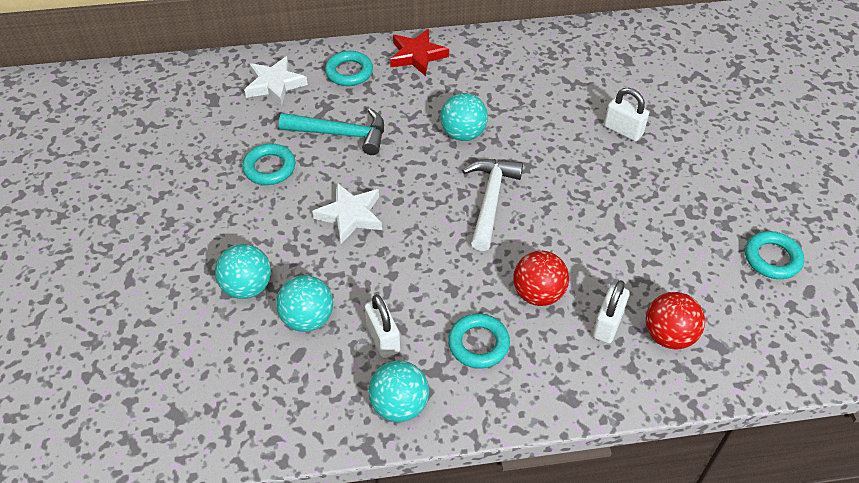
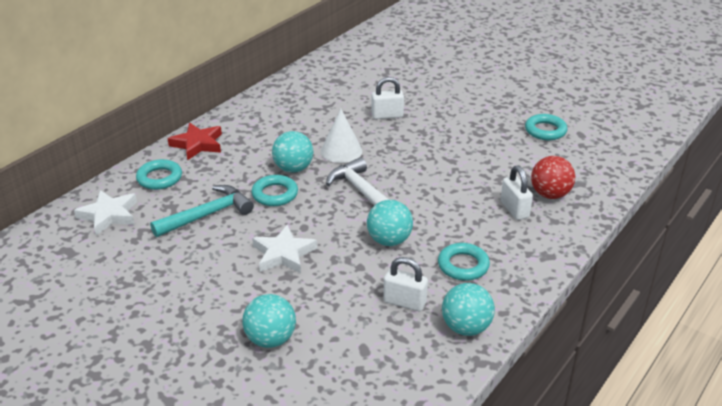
camera: 45 degrees left, 15 degrees down
turquoise ring [242,144,295,185] -> turquoise ring moved to [251,175,298,206]
turquoise ball [276,275,333,332] -> turquoise ball moved to [367,200,413,246]
red ball [513,251,569,306] -> none
none -> white cone [321,109,362,163]

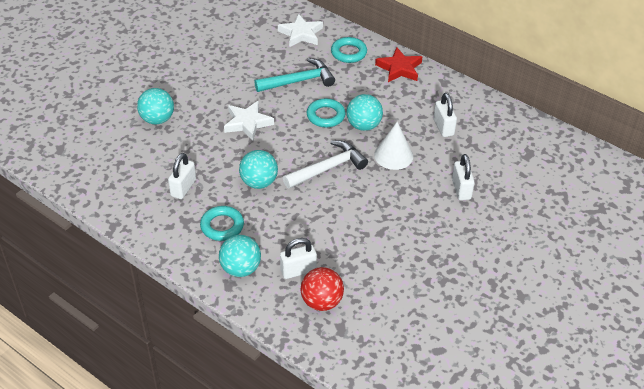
camera: 90 degrees right, 10 degrees up
turquoise hammer [150,185,254,237] -> turquoise hammer turned 75 degrees counterclockwise [254,58,335,92]
turquoise ball [442,283,495,336] -> turquoise ball moved to [219,235,261,277]
turquoise ring [525,114,567,140] -> none
none -> white padlock [434,93,457,137]

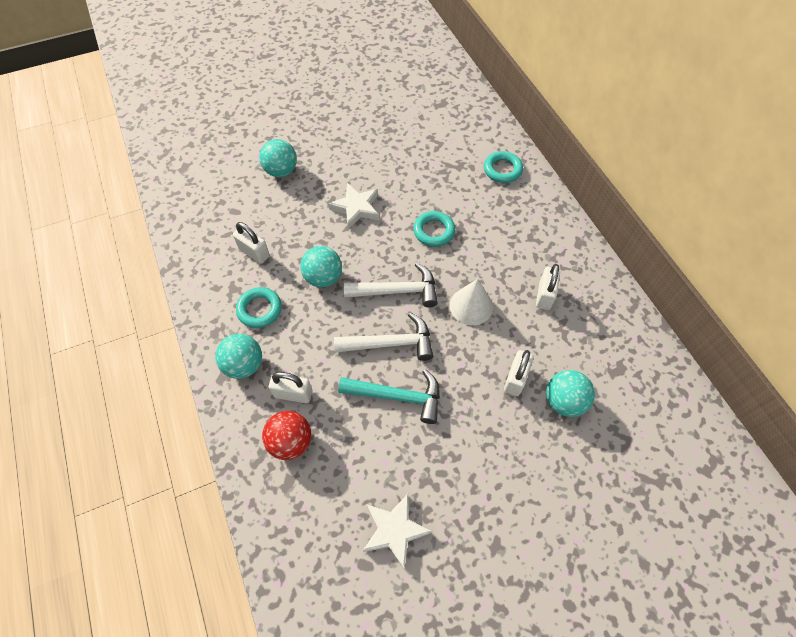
camera: 30 degrees right, 15 degrees up
white padlock [168,153,196,199] -> white padlock turned 75 degrees clockwise [233,222,270,264]
turquoise hammer [254,58,335,92] -> turquoise hammer moved to [338,369,440,424]
white star [278,14,323,47] -> white star moved to [363,494,432,568]
turquoise ball [347,94,383,131] -> turquoise ball moved to [546,370,595,417]
red star [375,47,422,82] -> none
none -> white hammer [334,313,433,361]

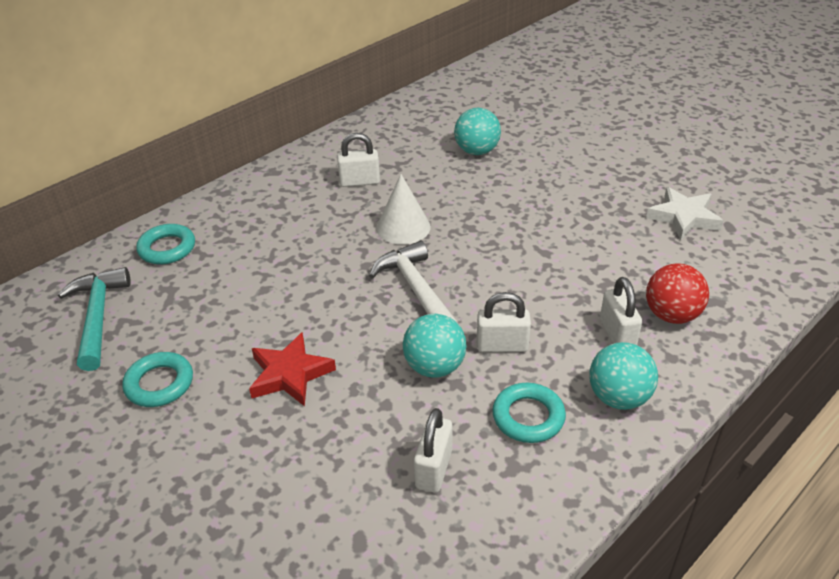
camera: 110 degrees left, 20 degrees down
turquoise ball [259,139,297,177] -> none
white star [328,183,379,230] -> red star [249,332,336,406]
white hammer [334,313,433,361] -> none
turquoise hammer [338,369,440,424] -> turquoise hammer moved to [58,267,131,371]
turquoise ring [413,211,455,247] -> turquoise ring moved to [122,352,193,407]
white padlock [504,350,533,396] -> white padlock moved to [477,292,531,352]

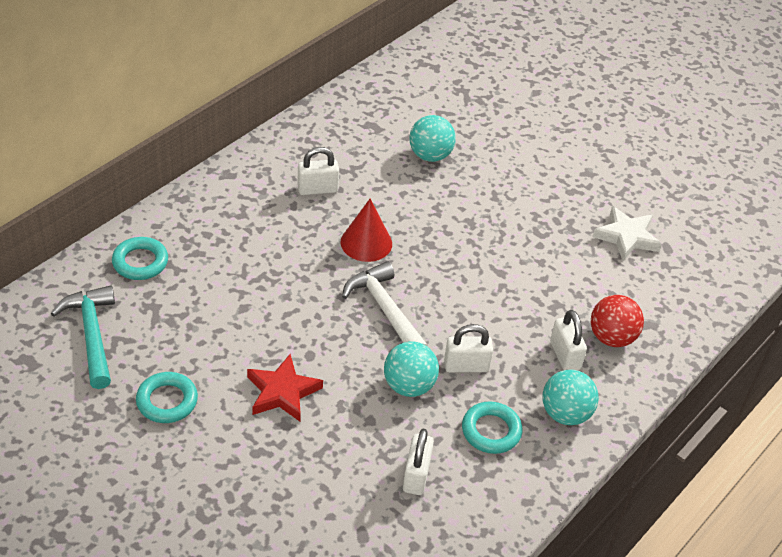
camera: 10 degrees left, 5 degrees up
white cone [376,174,431,245] -> red cone [341,199,392,262]

